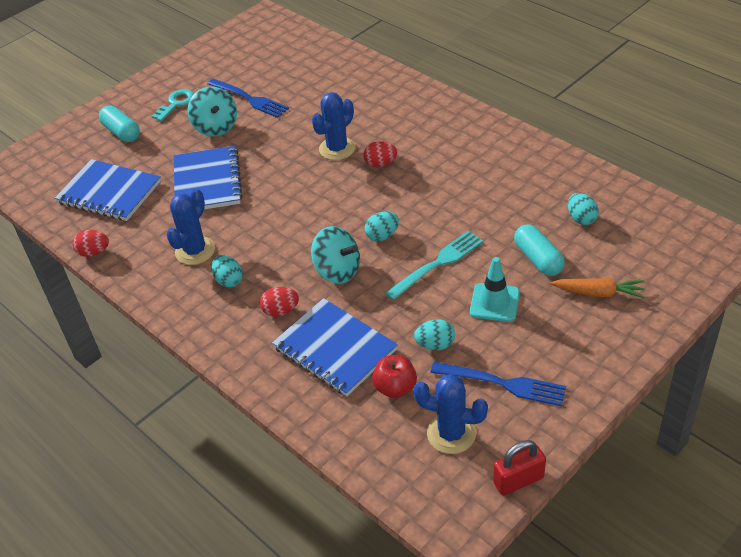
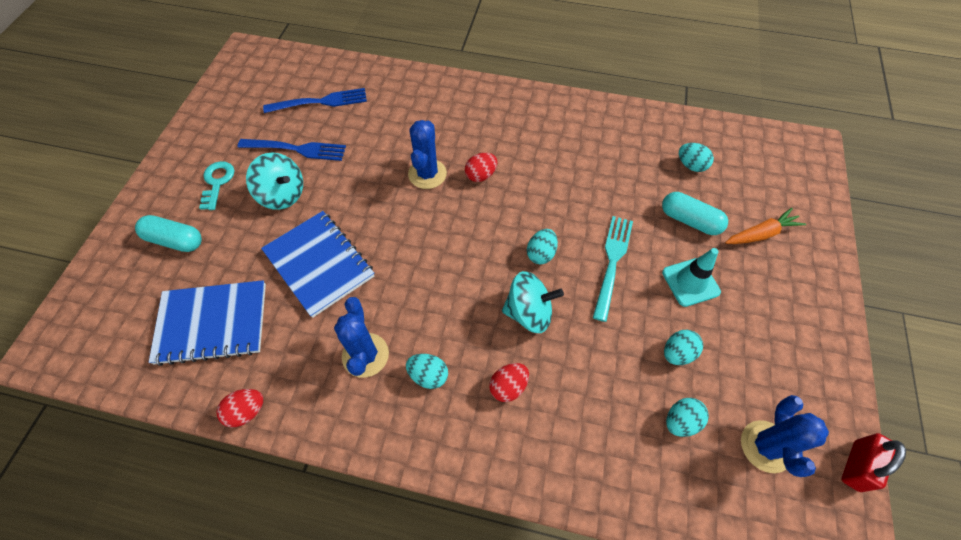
camera: 35 degrees left, 15 degrees up
blue notebook [272,298,398,396] -> none
red apple [372,355,417,398] -> turquoise egg [666,398,709,437]
blue cactus [413,374,488,454] -> blue cactus turned 60 degrees counterclockwise [741,395,829,477]
blue fork [430,362,566,406] -> blue fork moved to [263,88,367,113]

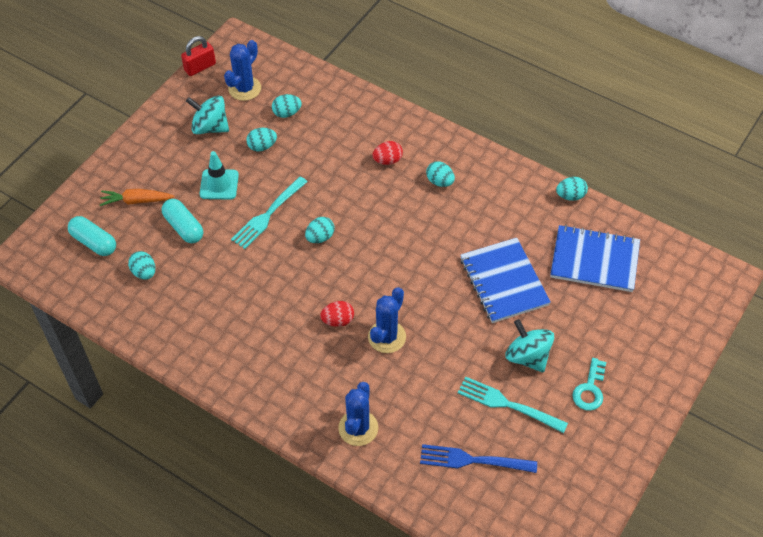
camera: 160 degrees left, 5 degrees down
turquoise capsule [135,215,202,252] -> turquoise capsule moved to [68,216,116,256]
red egg [216,389,263,427] -> turquoise egg [556,177,588,201]
blue fork [238,139,346,161] -> turquoise fork [457,376,568,433]
blue cactus [334,297,389,378] -> blue cactus moved to [338,382,378,446]
turquoise spinning top [502,271,564,333] -> turquoise spinning top moved to [186,96,229,134]

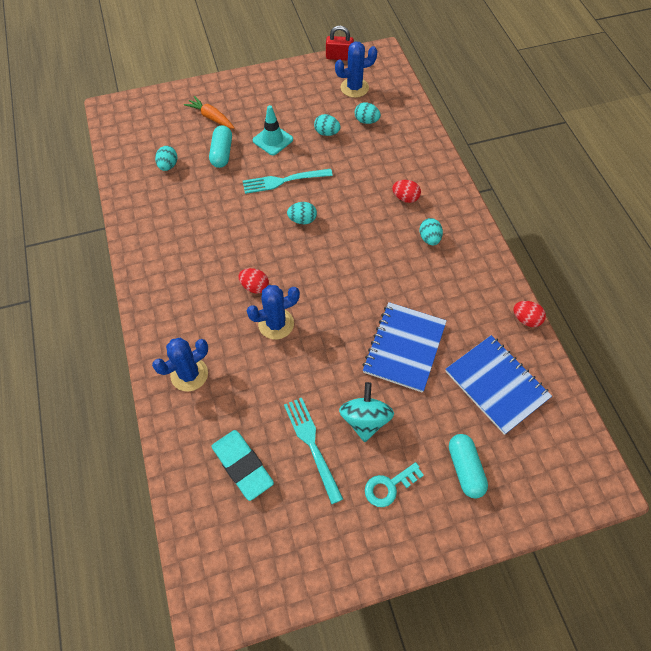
camera: 40 degrees right, 5 degrees up
turquoise capsule [68,216,116,256] -> turquoise capsule moved to [449,434,488,499]
turquoise spinning top [186,96,229,134] -> none
blue fork [420,444,537,473] -> turquoise eraser [212,430,274,501]
turquoise egg [556,177,588,201] -> red egg [513,301,546,327]

